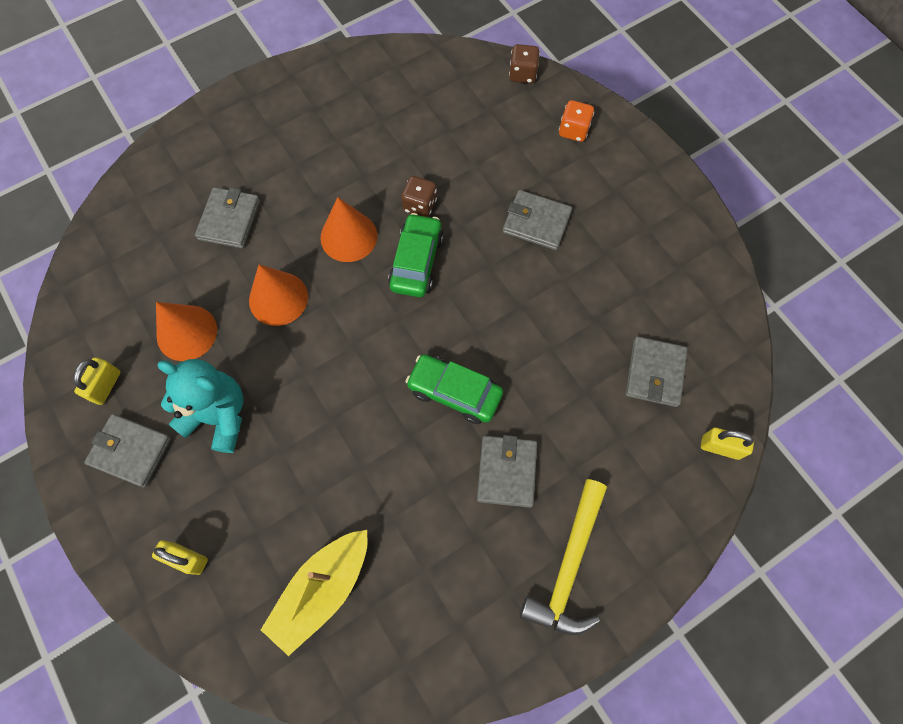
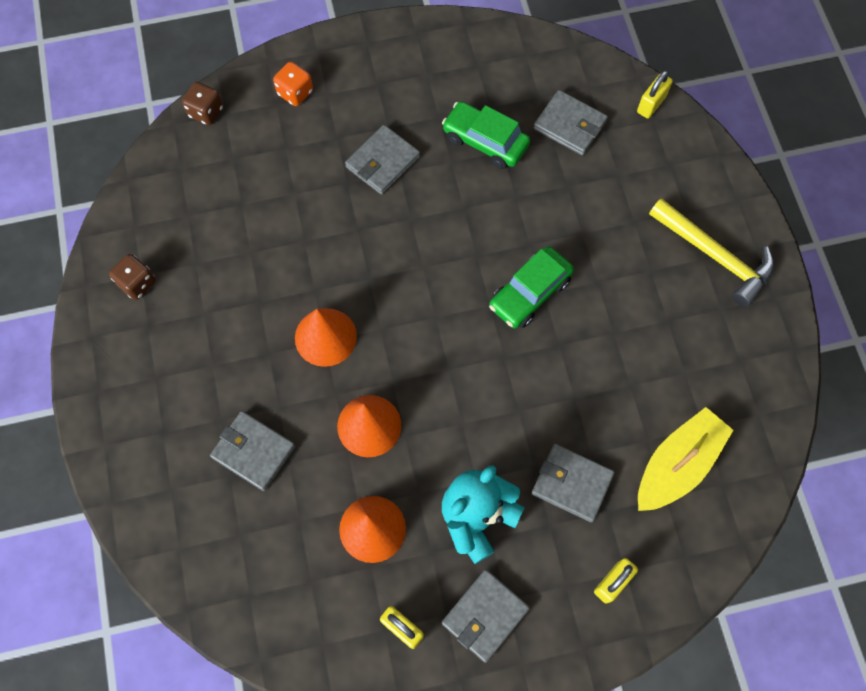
camera: 70 degrees left, 0 degrees up
yellow boat [261,530,368,656] -> yellow boat turned 105 degrees counterclockwise [638,407,734,511]
green car [388,213,444,297] -> green car moved to [442,101,530,169]
brown dice [401,176,437,217] -> brown dice moved to [109,254,156,300]
grey wallet [477,435,537,508] -> grey wallet moved to [532,444,615,523]

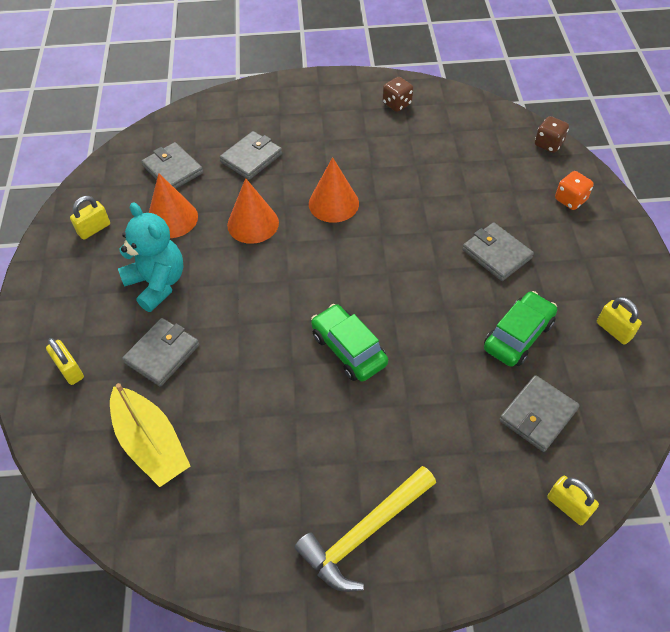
camera: 100 degrees right, 15 degrees down
grey wallet [442,569,530,663] -> grey wallet moved to [141,142,203,189]
none -> yellow padlock [597,297,642,344]

